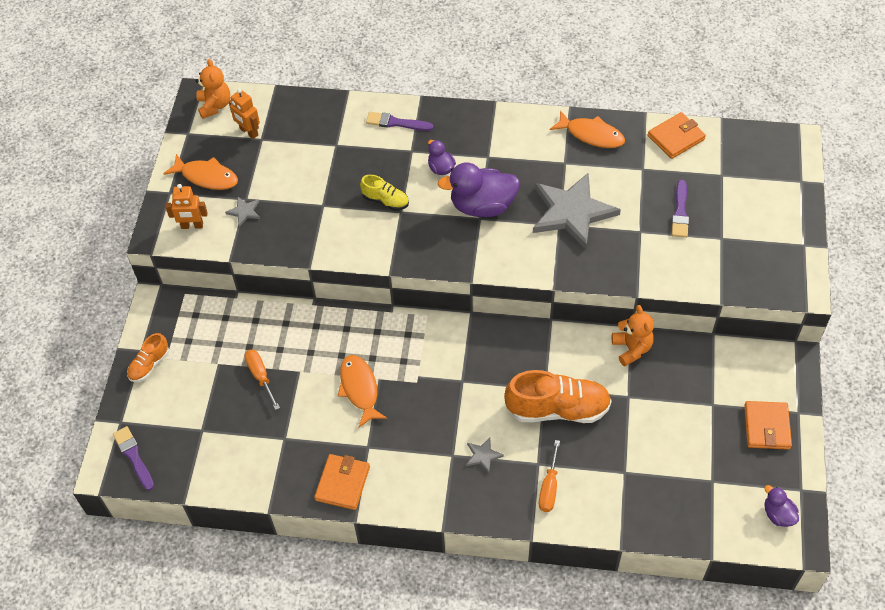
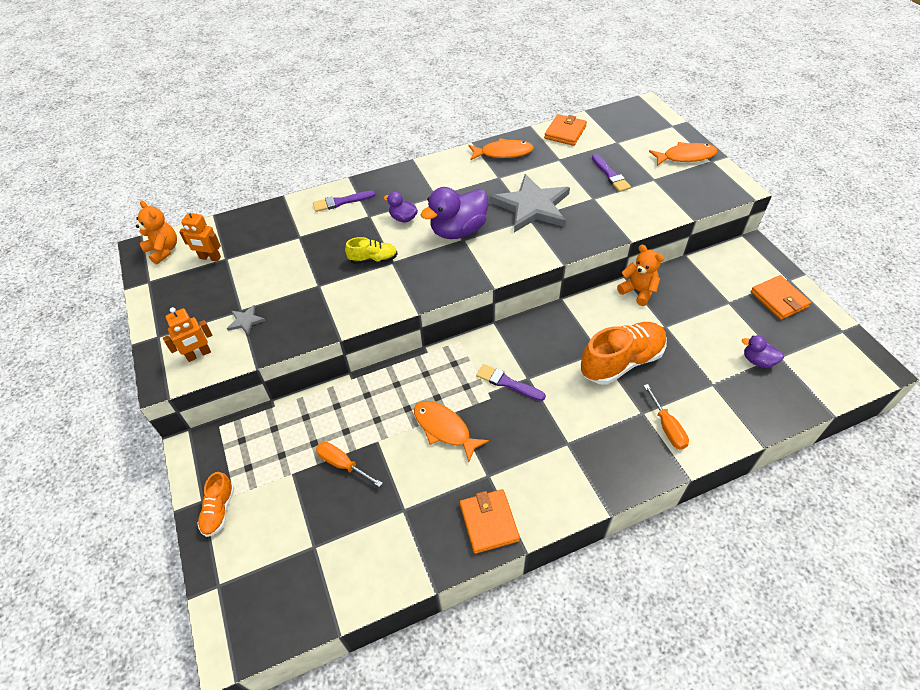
camera: 30 degrees left, 5 degrees down
purple brush [113,426,154,490] -> purple brush moved to [476,364,546,401]
orange fish [163,154,238,190] -> orange fish moved to [649,142,717,166]
grey star [466,437,504,473] -> none
purple duck [764,485,799,527] -> purple duck moved to [742,335,784,368]

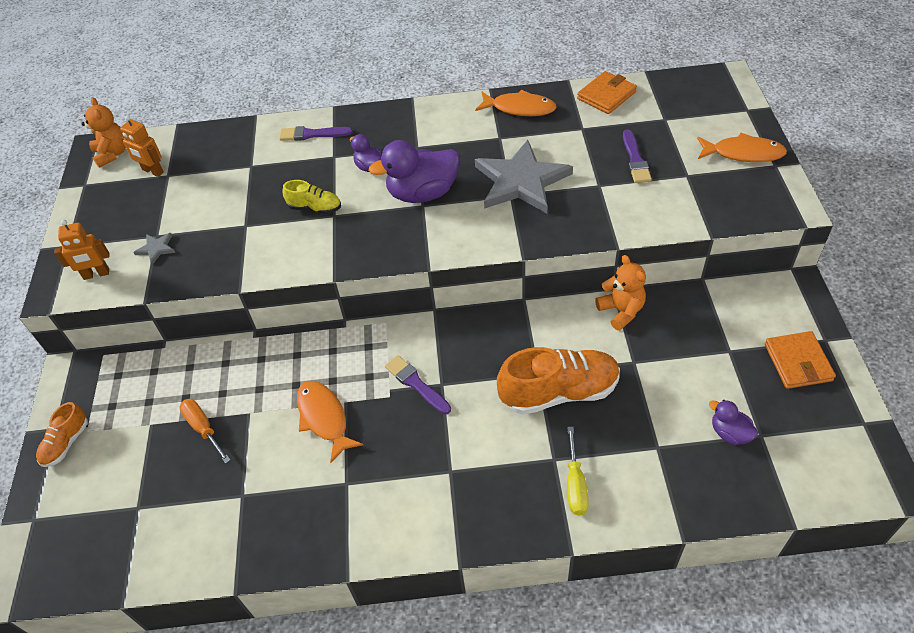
camera: 20 degrees right, 0 degrees up
orange wallet [460,489,520,554] -> none
orange screwdriver [644,384,689,449] -> yellow screwdriver [567,427,589,515]

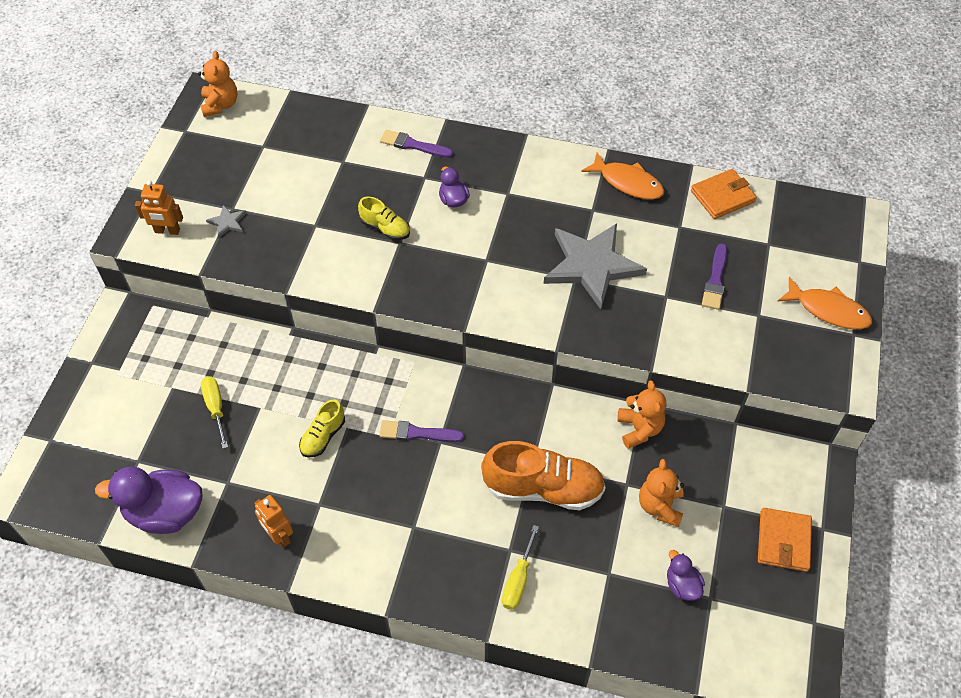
camera: 15 degrees right, 5 degrees up
orange shoe [36,402,88,467] -> none
orange robot [120,115,164,177] -> orange robot moved to [254,495,293,548]
orange screwdriver [179,399,230,463] -> yellow screwdriver [201,376,228,449]
orange fish [297,381,363,463] -> yellow shoe [299,400,345,458]
purple duck [369,140,460,203] -> purple duck moved to [95,467,202,534]
purple brush [385,355,451,414] -> purple brush turned 60 degrees counterclockwise [379,420,464,442]
none -> orange teddy bear [639,459,684,527]

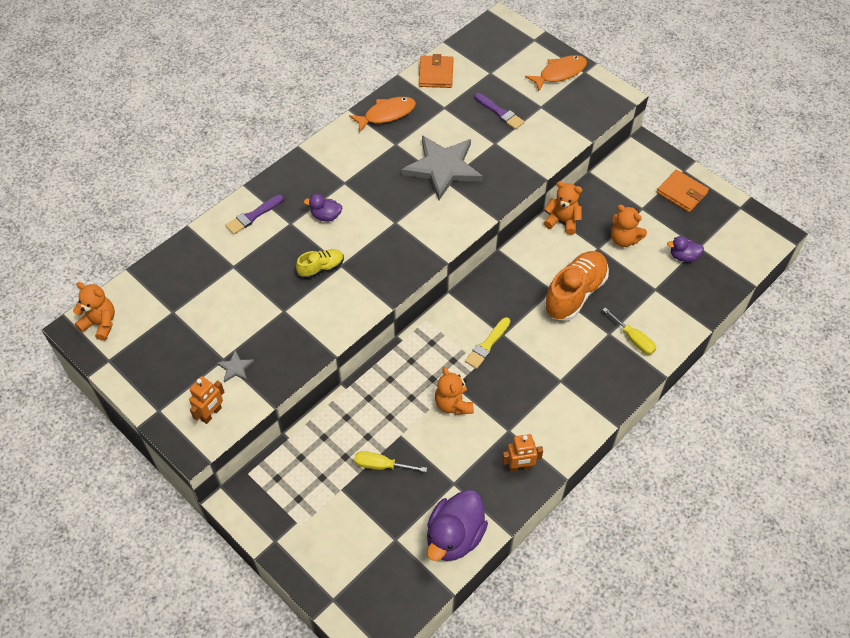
camera: 60 degrees left, 0 degrees up
yellow shoe [299,400,345,458] -> orange teddy bear [435,367,474,415]
purple brush [379,420,464,442] -> yellow brush [465,317,510,369]

